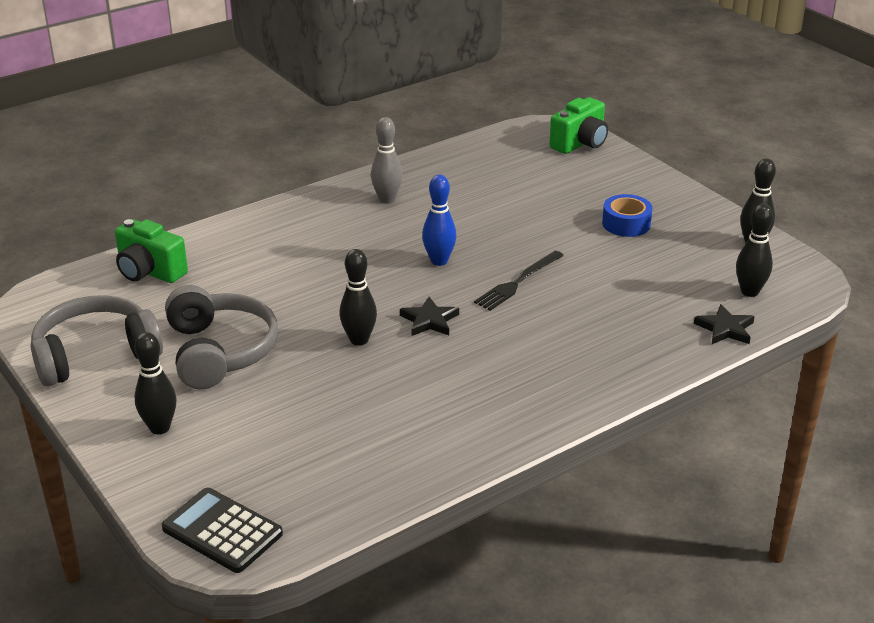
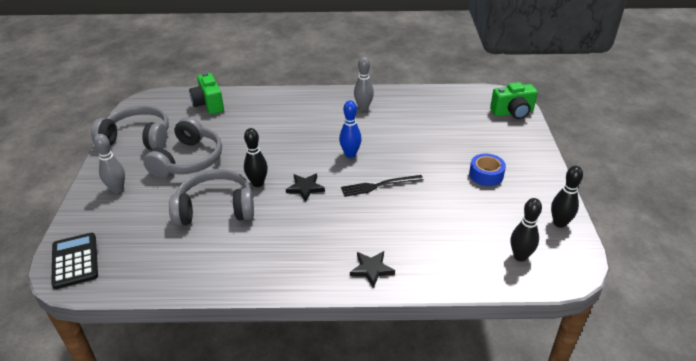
camera: 35 degrees right, 5 degrees up
black bowling pin [135,332,177,434] -> grey bowling pin [94,134,125,193]
black star [694,304,755,344] -> black star moved to [350,251,395,288]
none -> grey headphones [169,169,254,226]

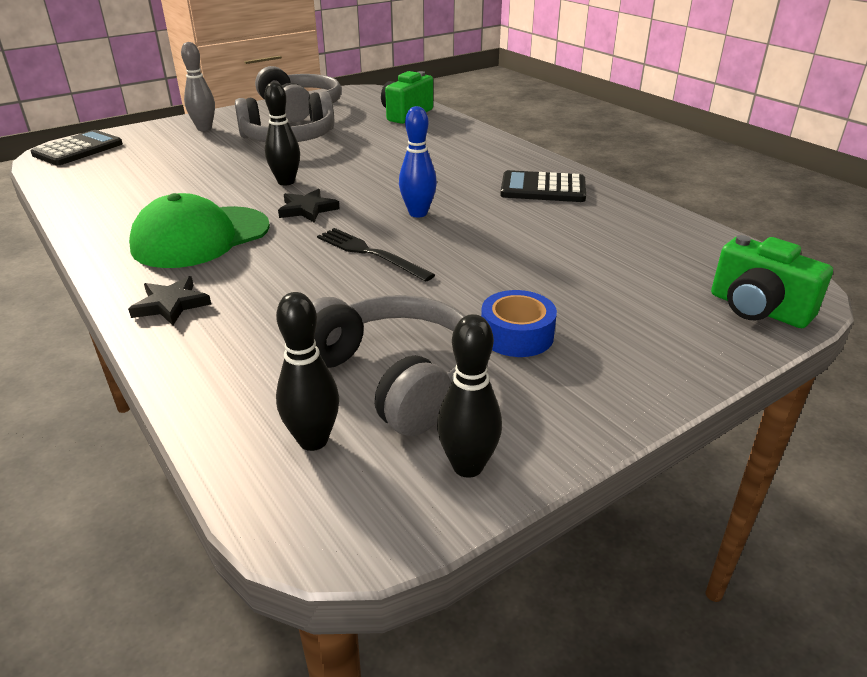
camera: 55 degrees right, 5 degrees down
grey headphones [169,169,254,226] -> grey headphones moved to [312,295,465,436]
grey bowling pin [354,57,374,111] -> black calculator [500,170,586,202]
none -> green cap [129,193,270,268]

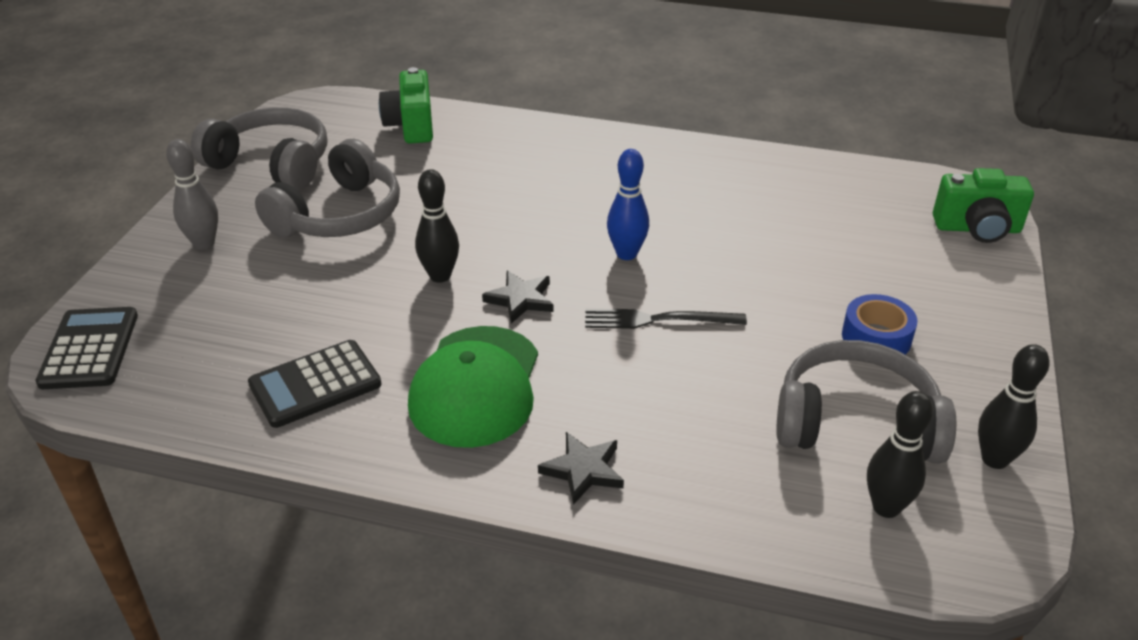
camera: 40 degrees left, 5 degrees up
black calculator [500,170,586,202] -> black calculator moved to [248,340,381,428]

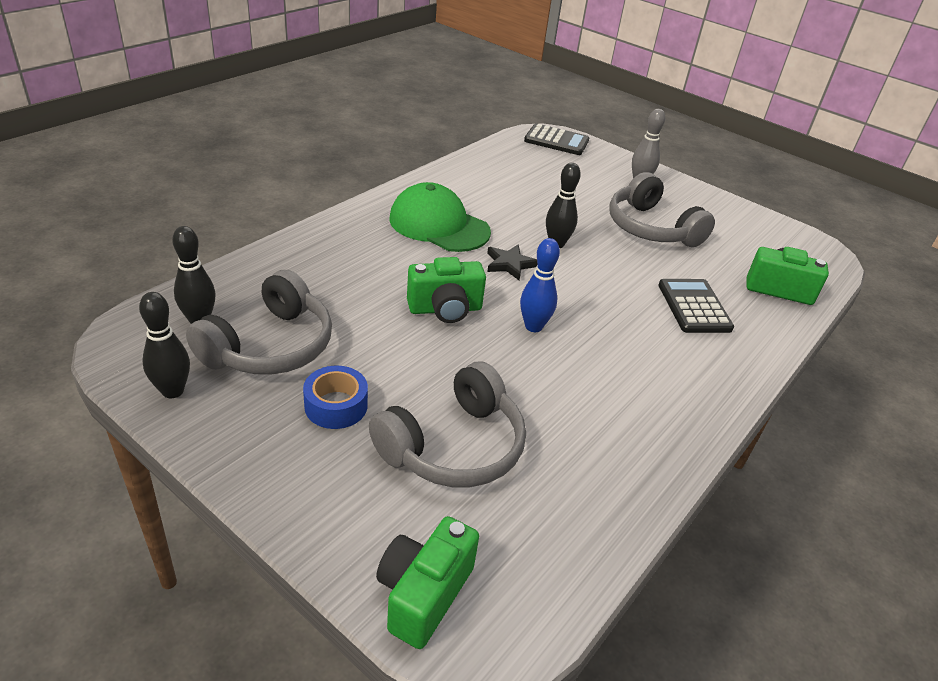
camera: 110 degrees right, 0 degrees up
grey headphones [191,107,327,190] -> grey headphones moved to [369,362,526,487]
black calculator [248,340,381,428] -> black calculator moved to [659,279,734,333]
black star [538,432,624,505] -> none
black fork [585,309,747,329] -> green camera [407,257,486,323]

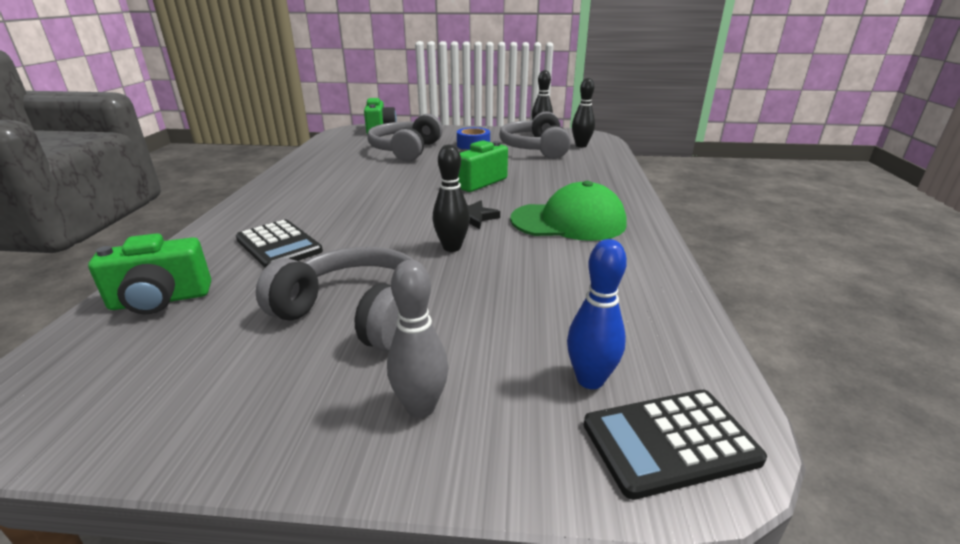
camera: 150 degrees right, 10 degrees down
blue bowling pin [520,238,560,332] -> blue bowling pin moved to [567,239,627,389]

